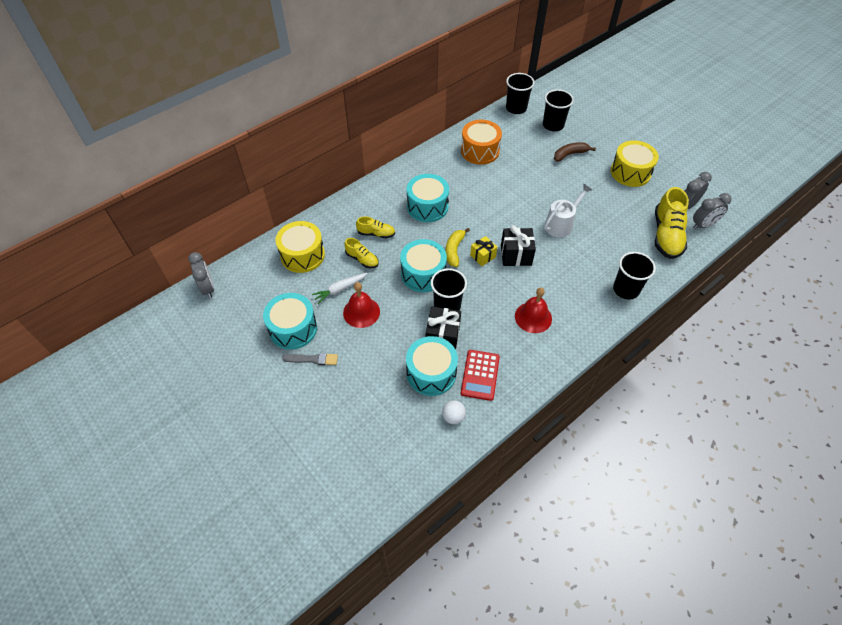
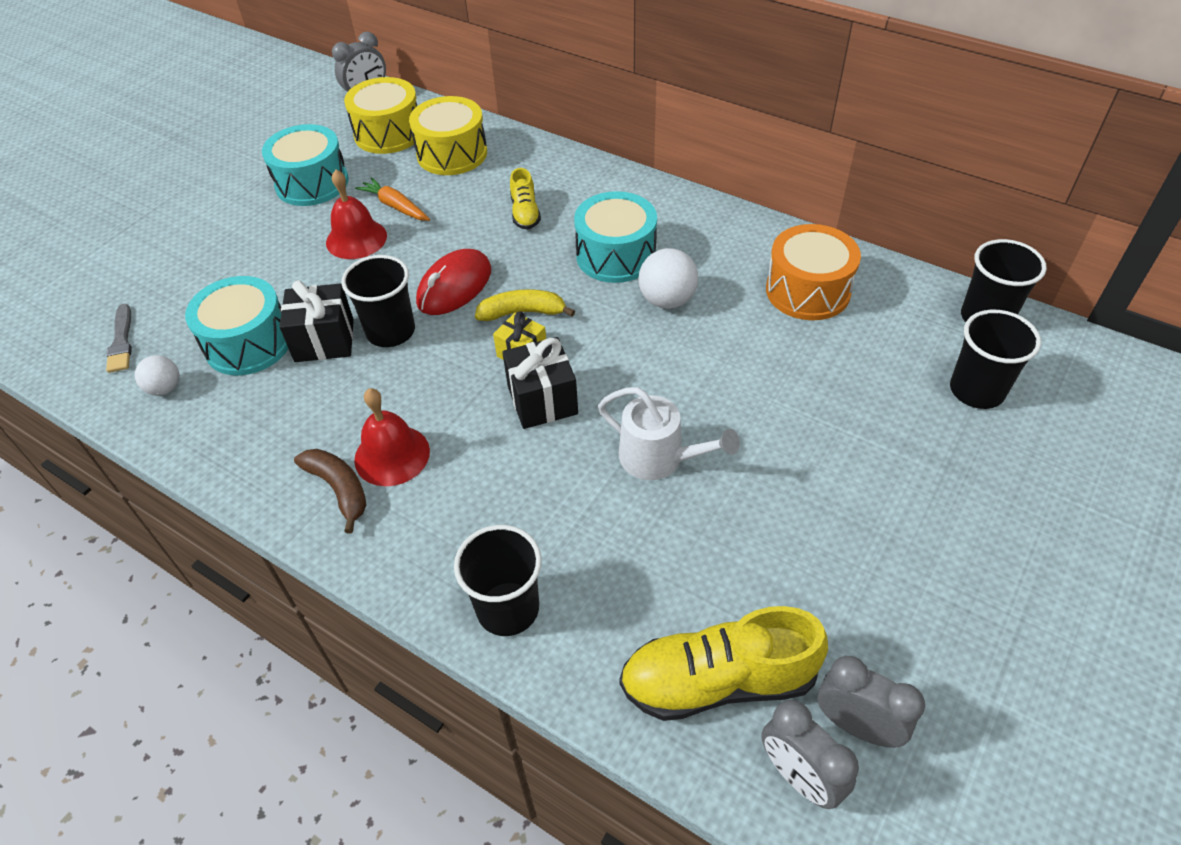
camera: 75 degrees right, 5 degrees down
grey brush [282,353,338,365] -> grey brush moved to [106,304,132,373]
white carrot [312,273,368,304] -> orange carrot [355,177,430,221]
yellow shoe [344,238,378,268] -> none
turquoise drum [400,239,447,292] -> red mouse [416,249,491,315]
red calculator [461,350,500,401] -> none
brown banana [554,142,596,162] -> brown banana moved to [294,449,366,533]
yellow drum [611,140,659,187] -> yellow drum moved to [344,77,417,154]
none -> white ball [638,248,698,309]

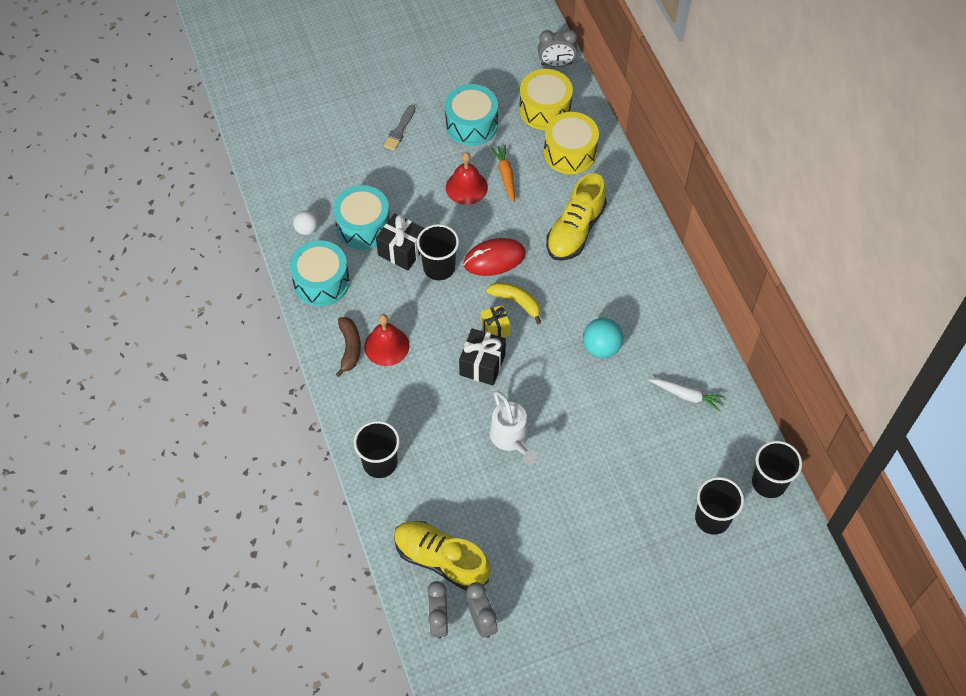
camera: 35 degrees right, 10 degrees up
grey brush [106,304,132,373] -> grey brush moved to [384,105,415,150]
yellow shoe [510,168,541,230] -> yellow shoe [546,173,607,261], size x1.88
turquoise drum [574,191,657,283] -> turquoise drum moved to [290,240,350,306]
white ball [638,248,698,309] -> turquoise ball [583,318,623,358]
orange drum [766,224,861,320] -> white carrot [649,379,725,411]

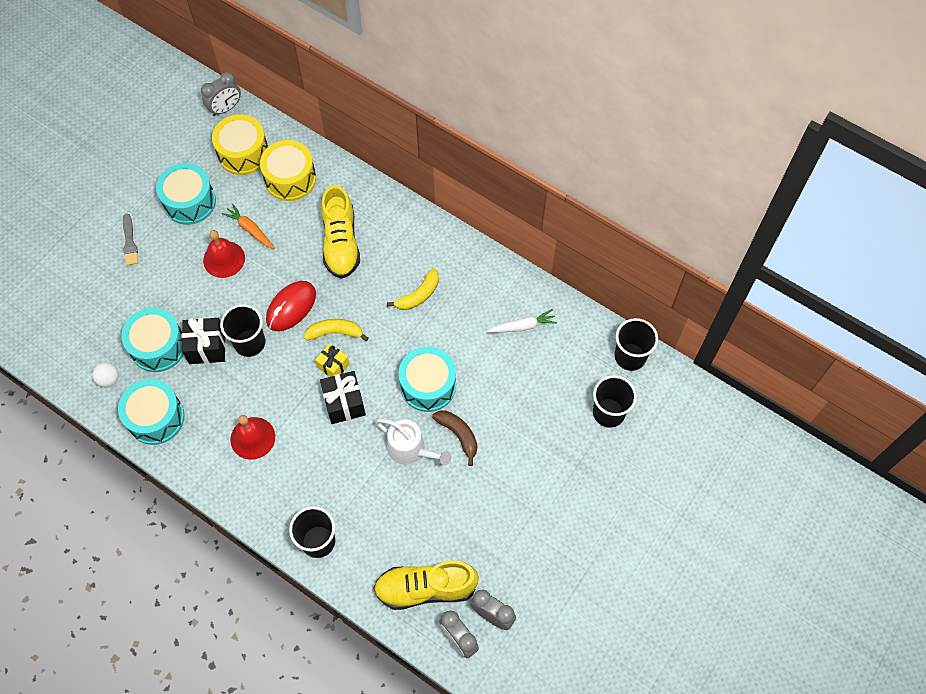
camera: 35 degrees left, 5 degrees up
brown banana [336,317,361,377] -> brown banana moved to [432,410,477,466]
turquoise ball [583,318,623,358] -> none
none -> yellow banana [387,268,439,310]
none -> turquoise drum [399,347,456,412]

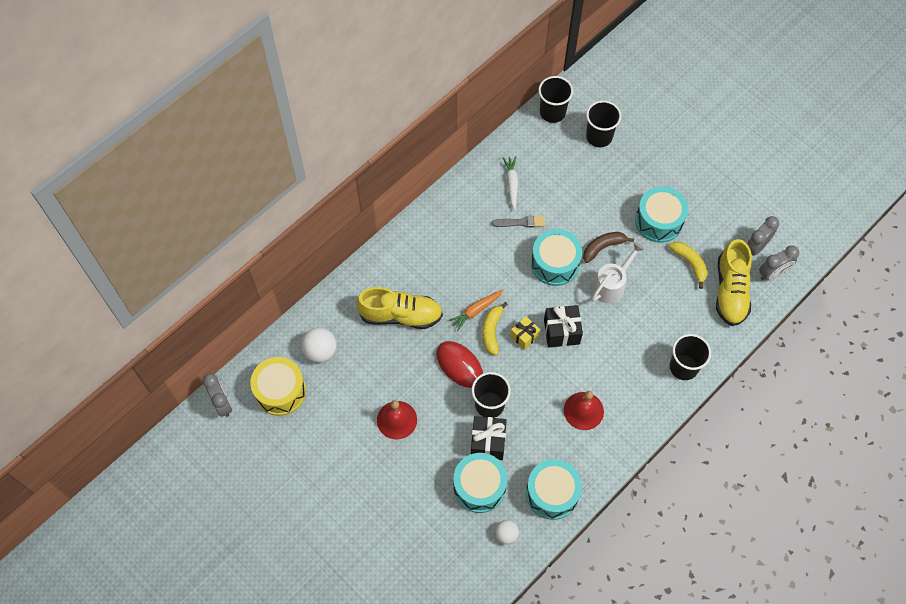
camera: 80 degrees left, 0 degrees up
grey brush [123,214,138,266] -> grey brush moved to [492,215,545,228]
turquoise drum [156,163,216,225] -> turquoise drum moved to [635,186,688,243]
orange carrot [222,204,275,249] -> orange carrot moved to [448,290,503,331]
yellow drum [260,140,316,201] -> white ball [301,328,337,363]
yellow banana [387,268,439,310] -> yellow banana moved to [669,242,708,289]

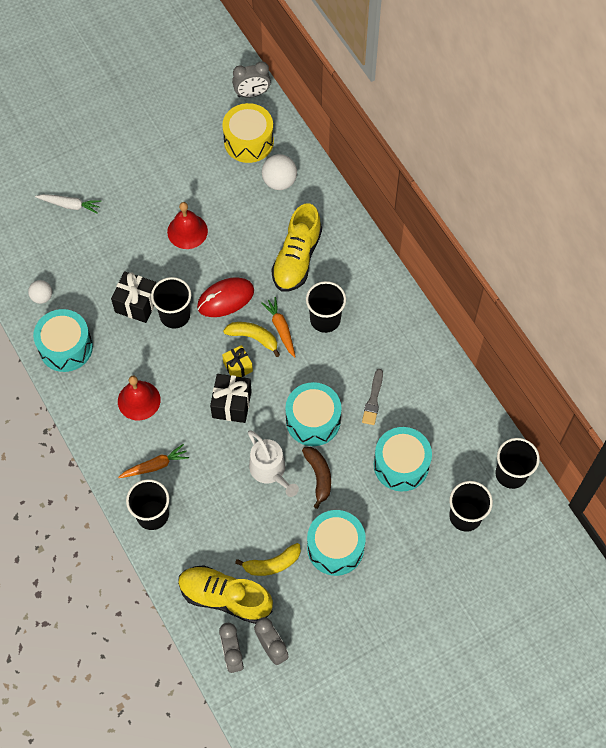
camera: 105 degrees right, 0 degrees up
turquoise drum [453,453,507,513] -> turquoise drum moved to [374,427,432,491]
white carrot [502,156,519,210] -> white carrot moved to [35,194,101,214]
none -> orange carrot [118,444,189,478]
none -> black cup [306,281,346,333]

